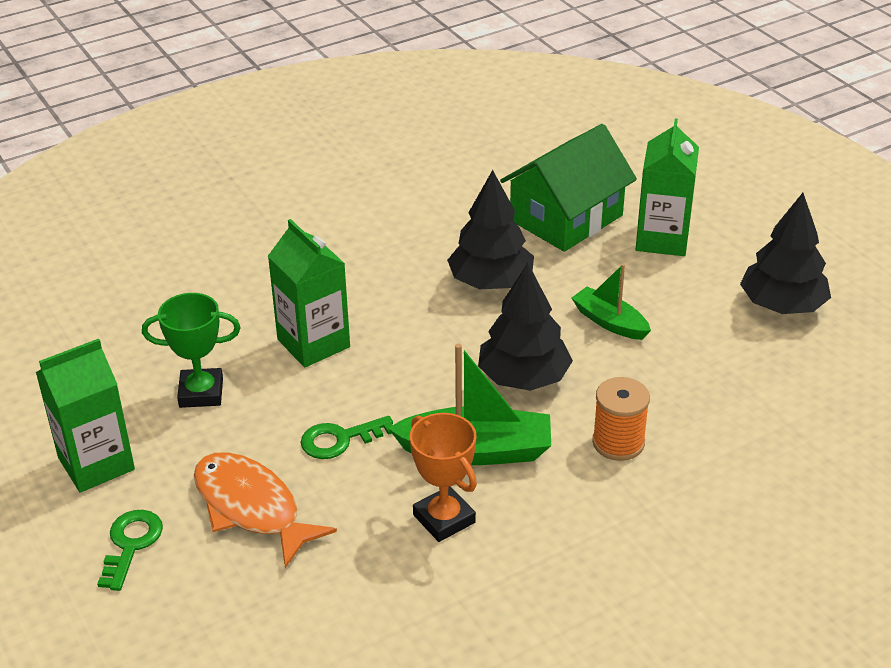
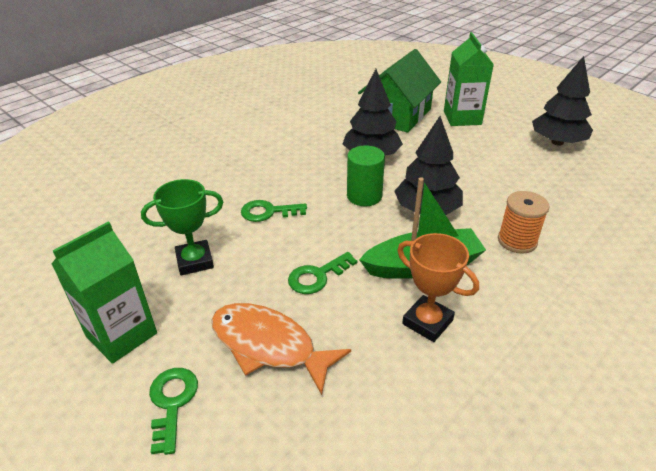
camera: 15 degrees left, 0 degrees up
green carton [268,219,350,367] -> green key [241,200,307,222]
green boat [572,264,651,340] -> none
none -> green cylinder [347,145,385,206]

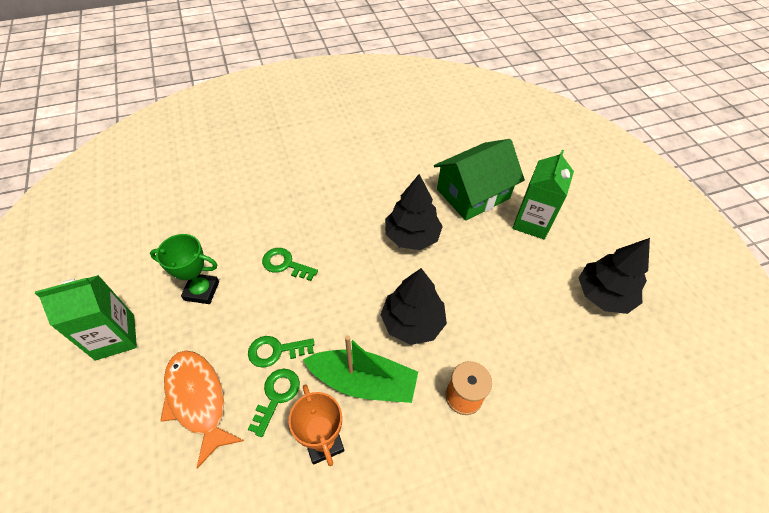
camera: 25 degrees right, 15 degrees up
green key [149,368,198,455] -> green key moved to [248,369,300,437]
green cylinder [347,145,385,206] -> none

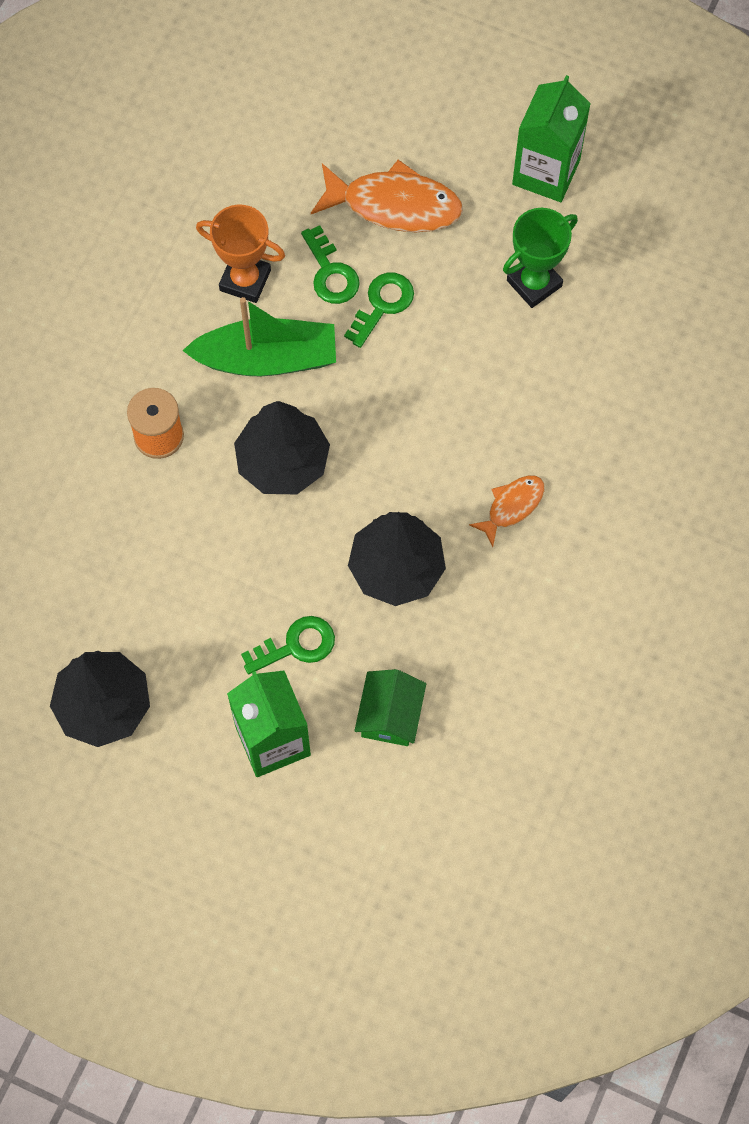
camera: 135 degrees right, 15 degrees up
green key [262,248,318,281] -> green key moved to [241,616,335,674]
green boat [303,335,418,403] -> green boat turned 150 degrees counterclockwise [182,297,336,376]
green house [434,139,525,221] -> green house [354,669,426,746], size x0.53
none -> orange fish [469,475,545,547]

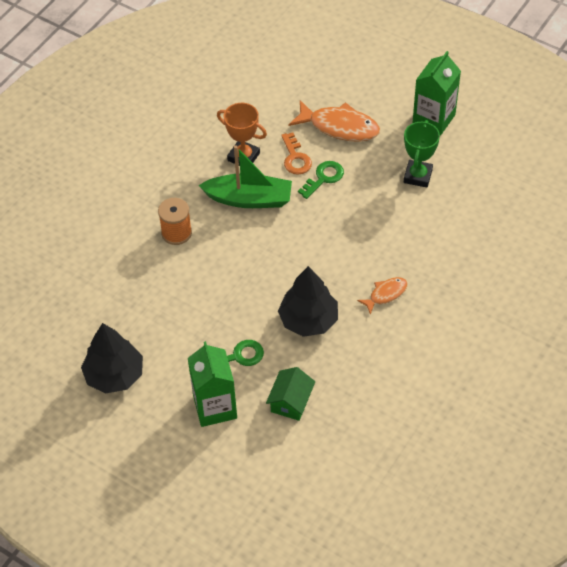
camera: 10 degrees right, 15 degrees down
black tree [234,401,330,494] -> none
green key [301,225,360,304] -> orange key [281,132,312,175]
green trophy [503,208,578,308] -> green trophy turned 45 degrees counterclockwise [404,120,440,187]

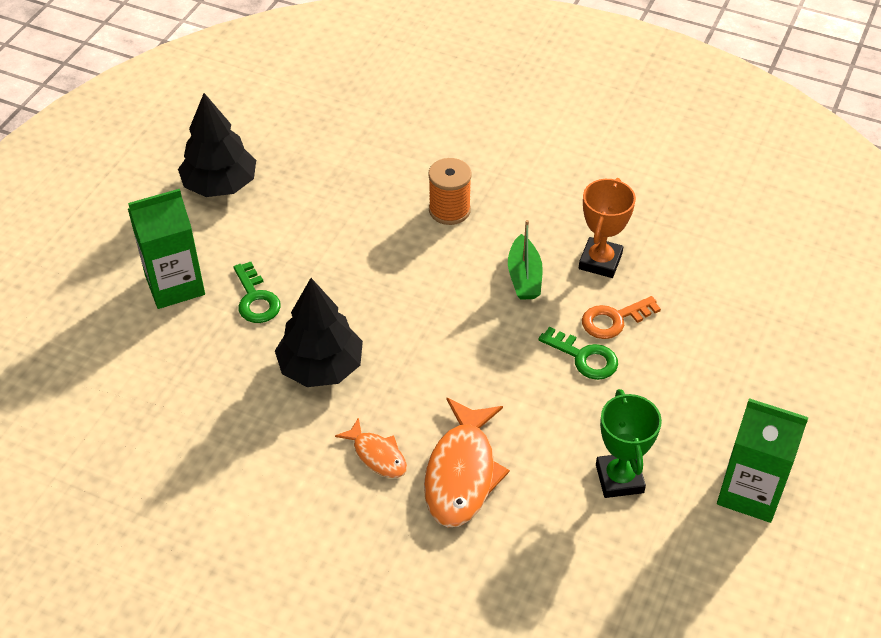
camera: 80 degrees right, 5 degrees down
green boat [199,146,292,208] -> green boat [508,220,543,300], size x0.62
green house [266,367,315,421] -> none
orange fish [289,100,380,142] -> orange fish moved to [424,398,510,527]
green trophy [404,120,440,187] -> green trophy turned 75 degrees clockwise [596,389,662,498]

